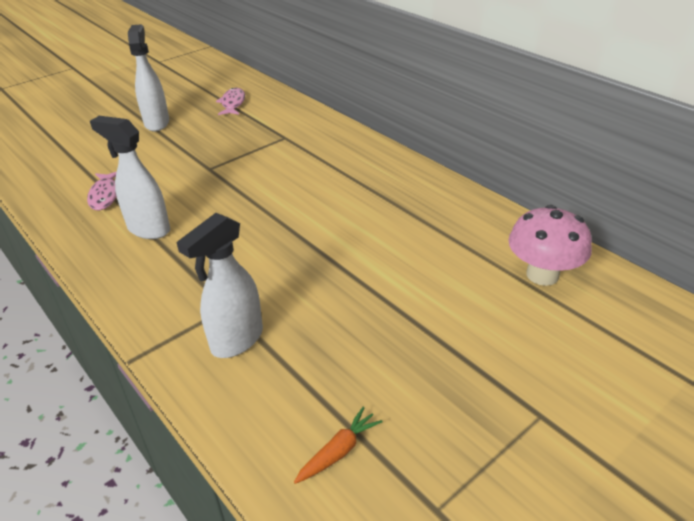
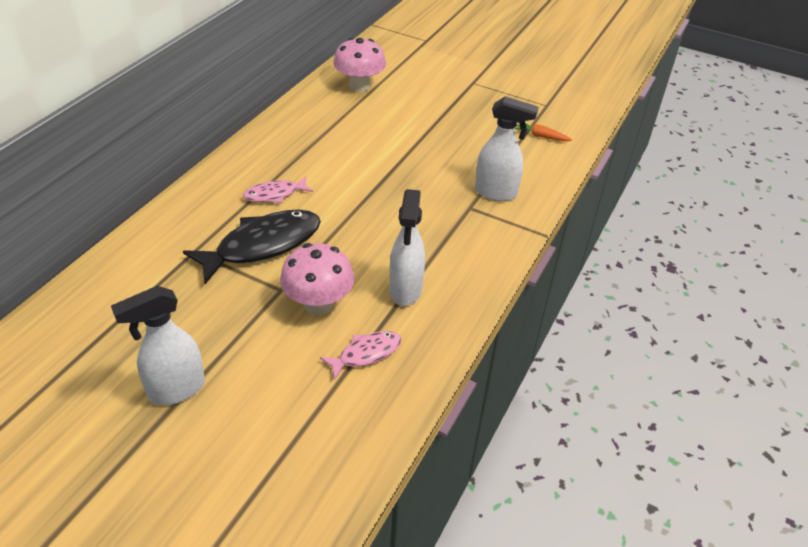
camera: 115 degrees left, 5 degrees up
pink fish [216,88,245,115] -> pink fish moved to [243,176,313,203]
none -> black fish [183,209,321,284]
none -> pink mushroom [280,243,355,315]

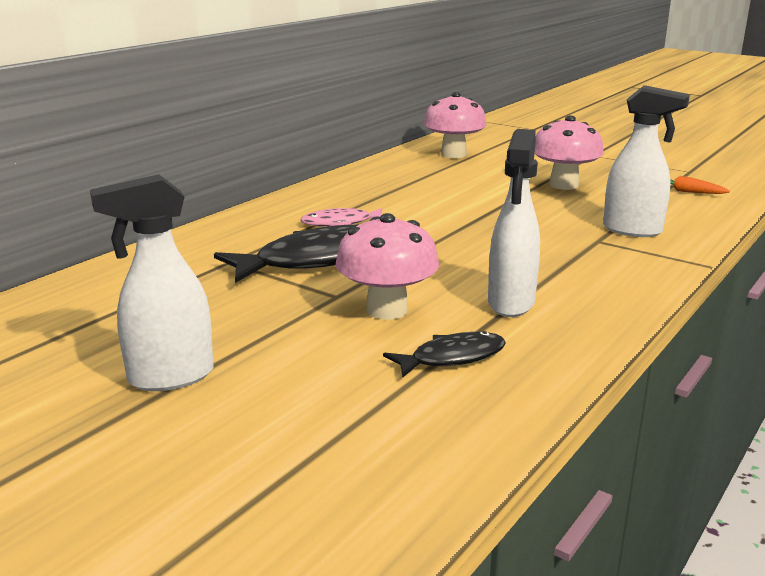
camera: 10 degrees right, 20 degrees down
pink fish [320,331,402,380] -> black fish [383,331,506,378]
none -> pink mushroom [534,115,604,190]

